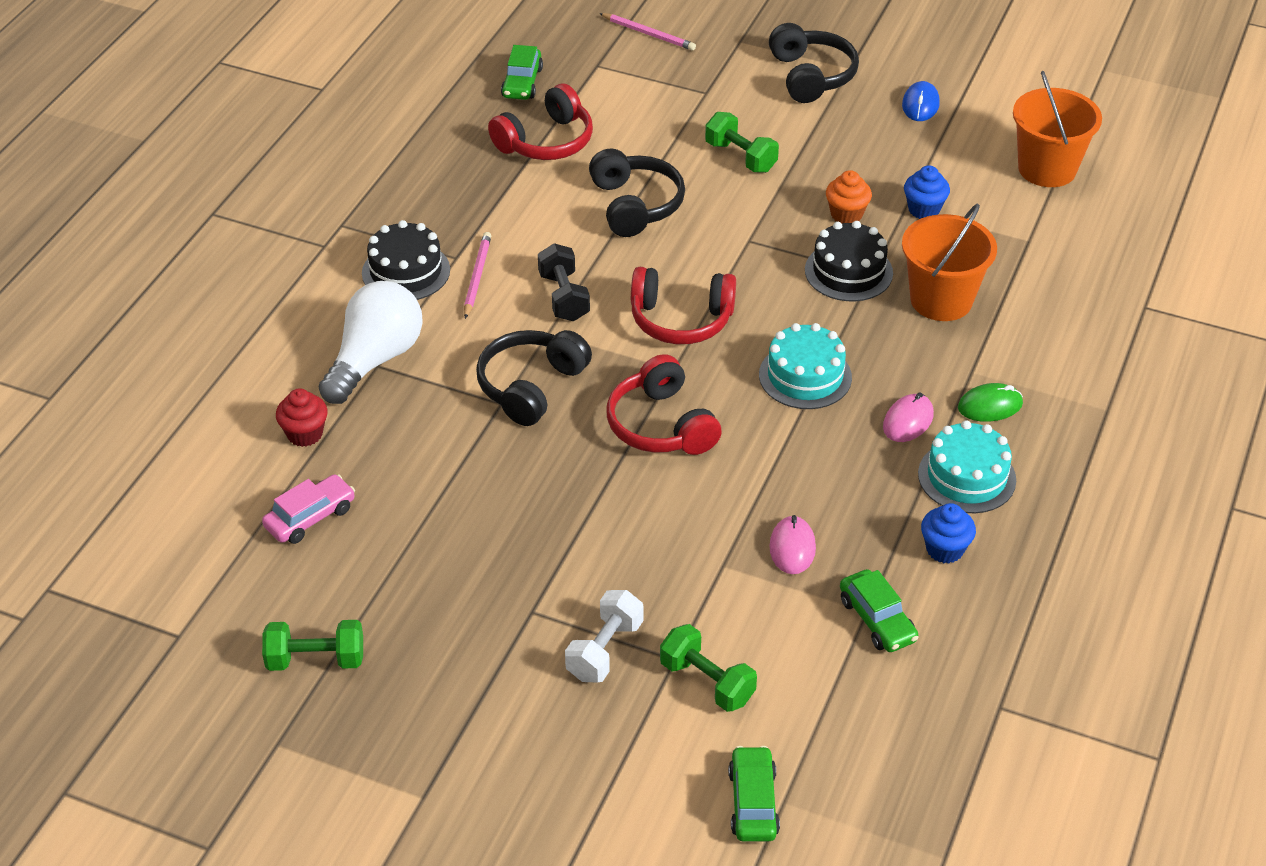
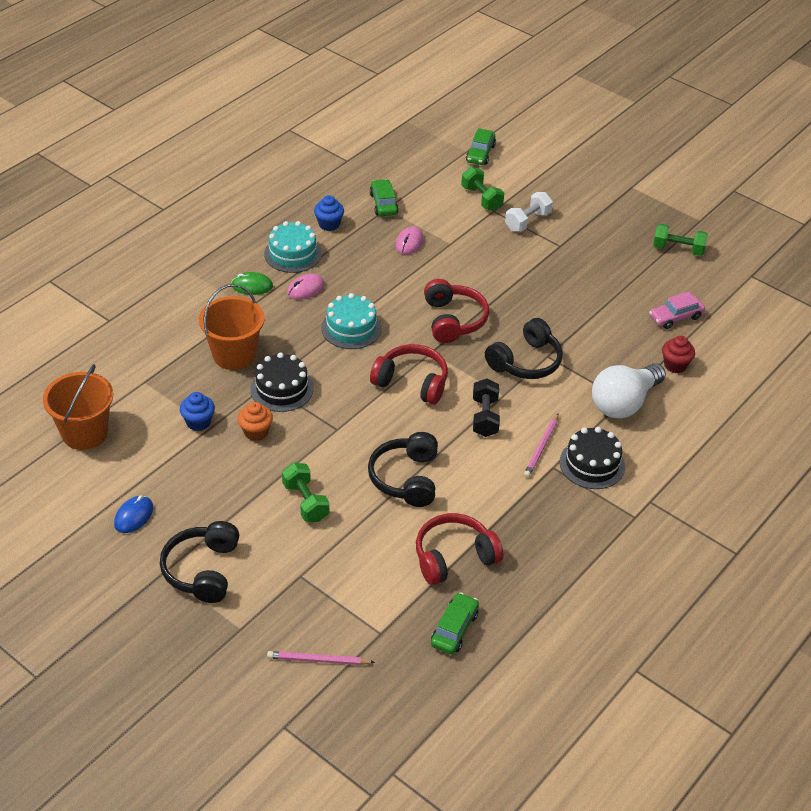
camera: 165 degrees left, 0 degrees up
pink pencil [599,13,696,51] -> pink pencil turned 45 degrees counterclockwise [267,651,375,665]

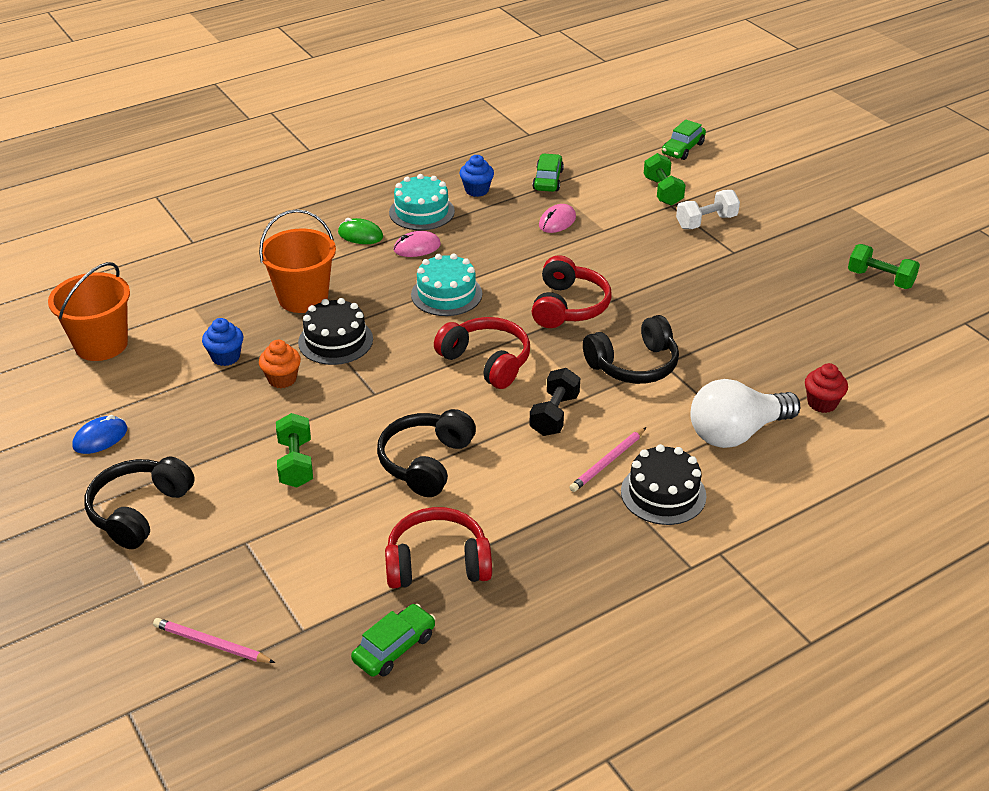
camera: 20 degrees right, 5 degrees down
pink car [649,291,705,329] -> none

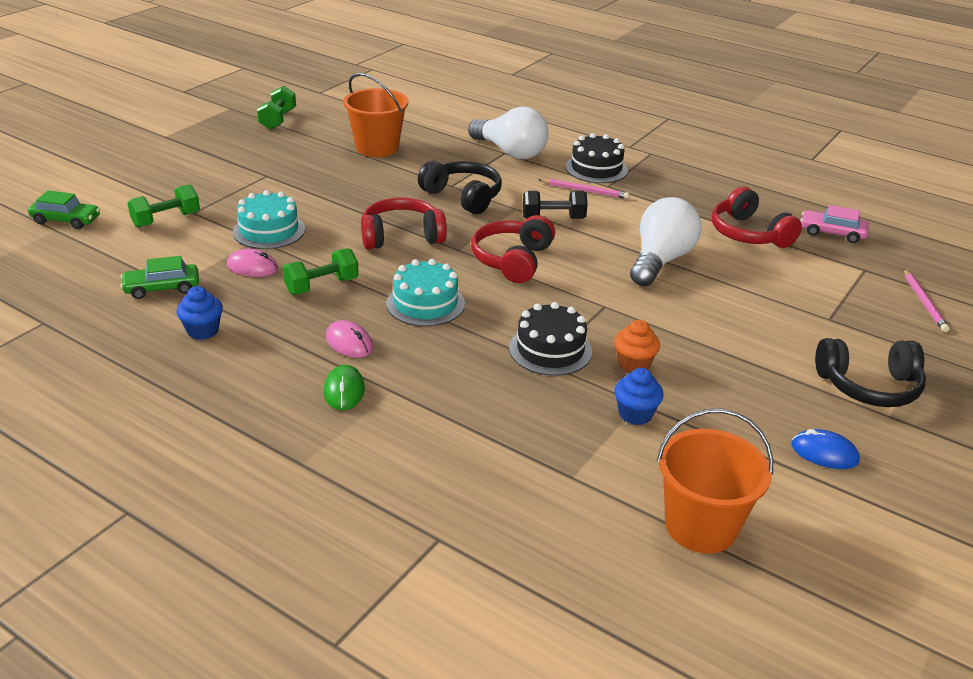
camera: 115 degrees left, 5 degrees down
orange bucket [259,209,336,313] -> orange bucket moved to [343,73,408,157]
green dumbbell [276,413,313,487] -> green dumbbell moved to [283,248,359,295]
green car [351,604,436,677] -> pink car [801,205,869,243]
black headphones [377,409,476,497] -> white light bulb [630,197,701,287]
turquoise cake [389,174,455,230] -> turquoise cake moved to [233,190,305,249]
white dumbbell [676,190,740,229] -> none
red cupcake [805,363,848,413] -> none

